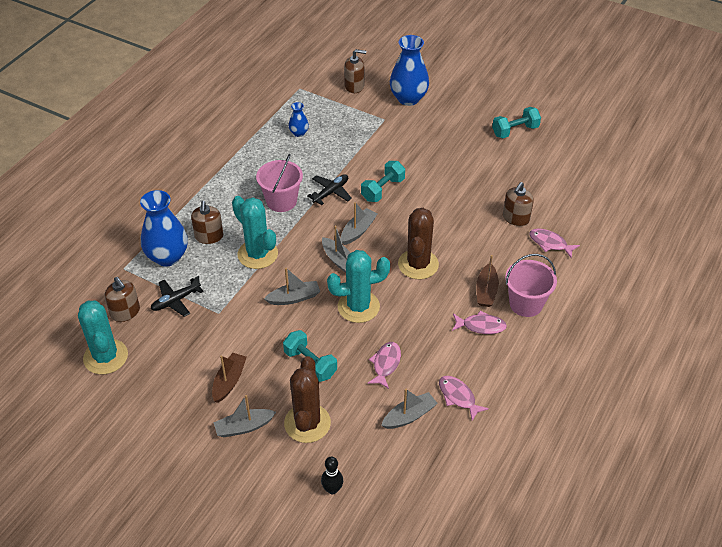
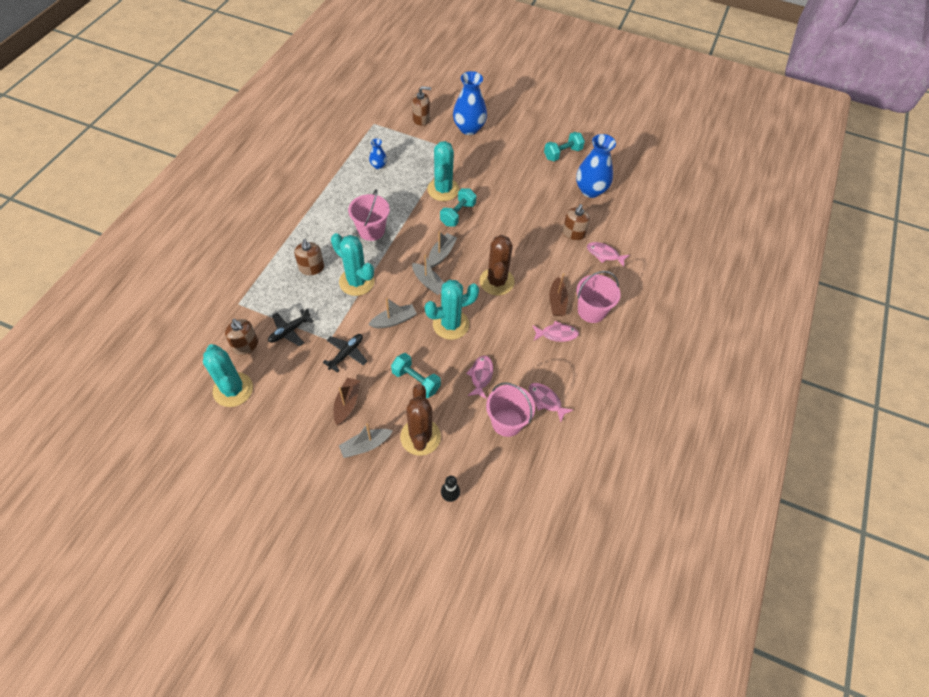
camera: 10 degrees left, 10 degrees up
blue vase [140,190,188,267] -> blue vase moved to [576,134,616,198]
black plane [307,174,352,205] -> black plane moved to [323,334,368,373]
grey boat [381,389,438,429] -> pink bucket [486,382,535,437]
none -> turquoise cactus [427,141,459,201]

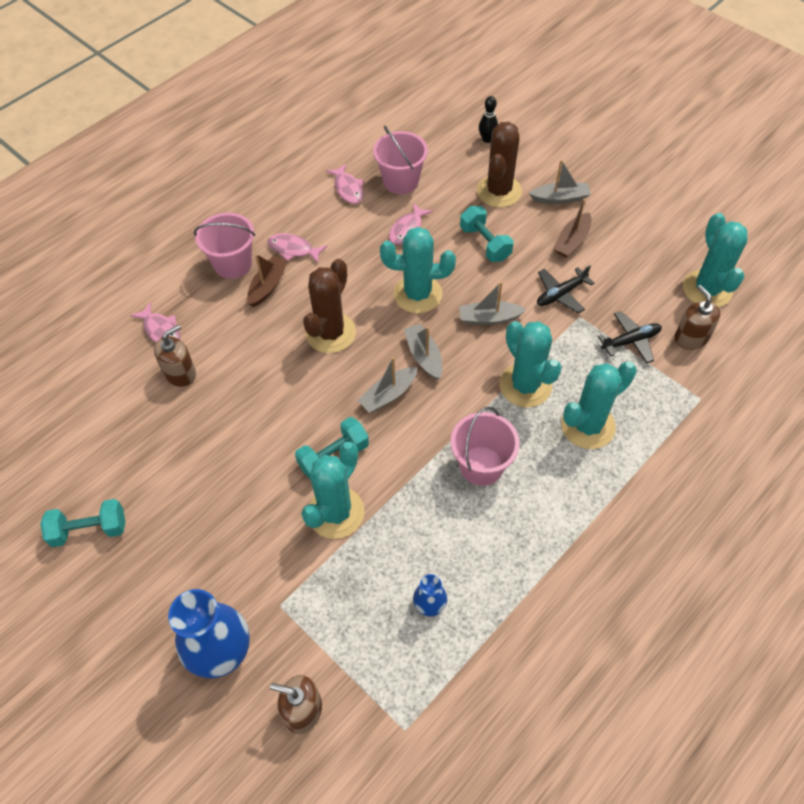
camera: 155 degrees left, 0 degrees up
brown soap dispenser [294,239,324,275] -> turquoise cactus [561,361,637,449]
blue vase [576,134,616,198] -> none

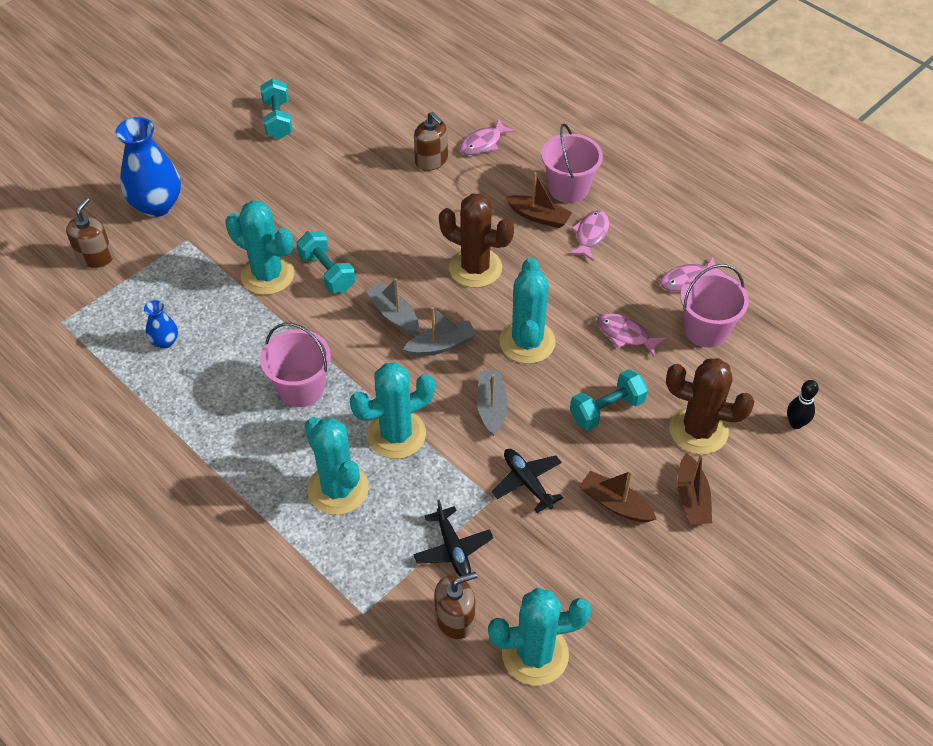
camera: 90 degrees right, 5 degrees down
grey boat [529,160,591,204] -> brown boat [677,453,712,525]

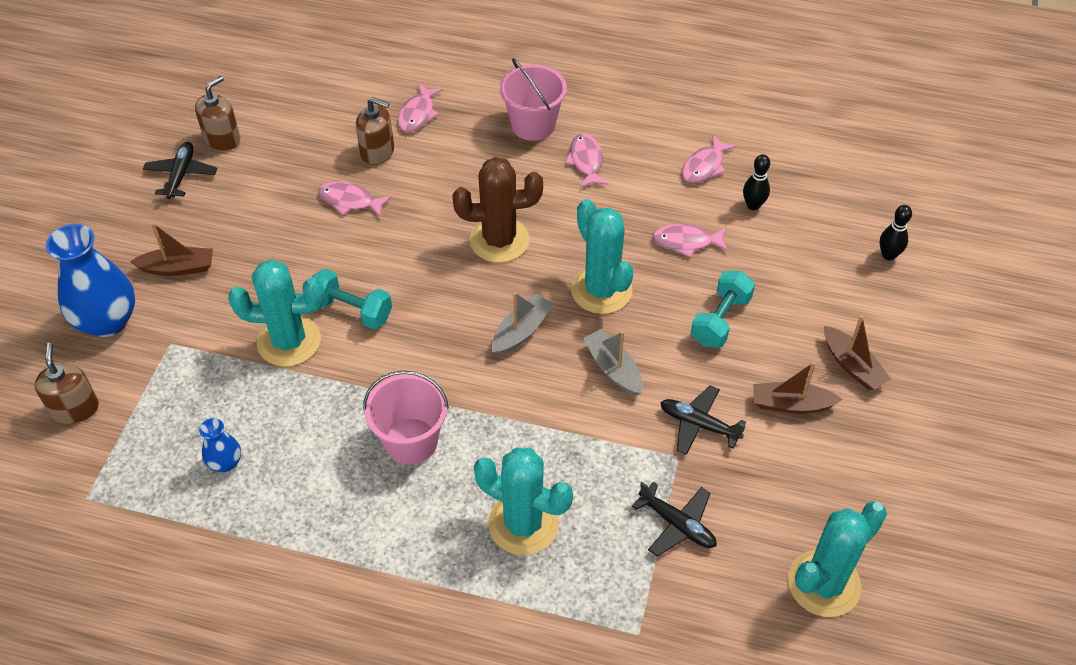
camera: 30 degrees left, 0 degrees up
turquoise dumbbell [260,78,293,139] -> black plane [143,142,217,199]
turquoise cactus [350,362,435,459] -> none
grey boat [366,278,419,335] -> none
brown soap dispenser [434,572,477,639] -> brown soap dispenser moved to [195,76,240,151]
brown boat [506,172,572,228] -> brown boat moved to [130,223,213,276]
brown cactus [666,358,755,454] -> none
pink bucket [680,264,749,348] -> black bowling pin [743,154,770,210]
none -> pink fish [318,181,392,217]

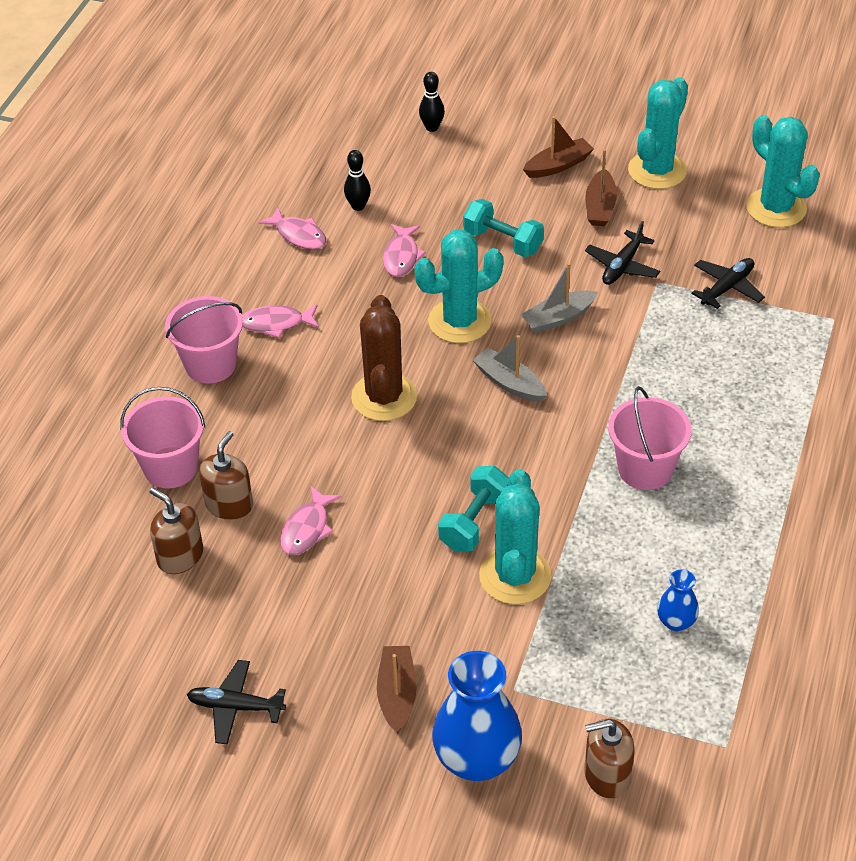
camera: 85 degrees left, 5 degrees down
brown soap dispenser [195,76,240,151] -> brown soap dispenser moved to [150,488,203,574]
pink fish [398,83,443,132] -> pink bucket [120,387,205,489]
turquoise cactus [474,447,573,555] -> turquoise cactus moved to [628,77,688,189]

